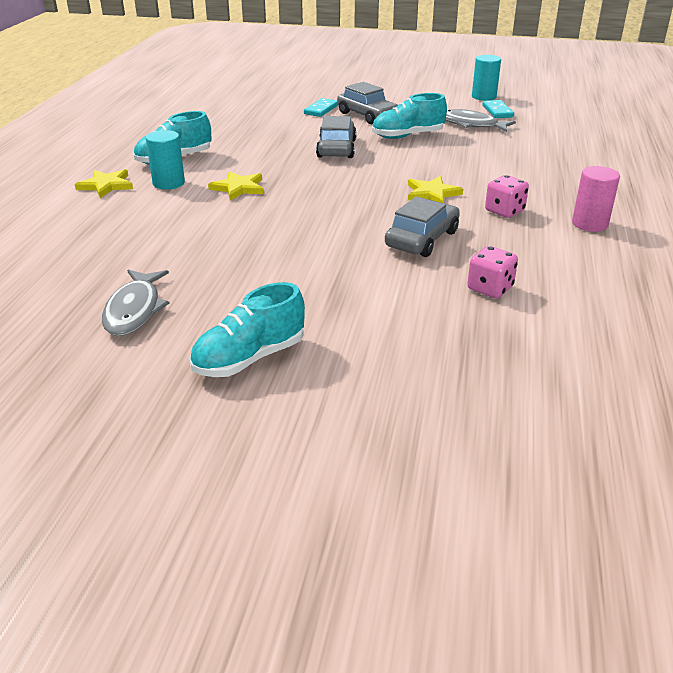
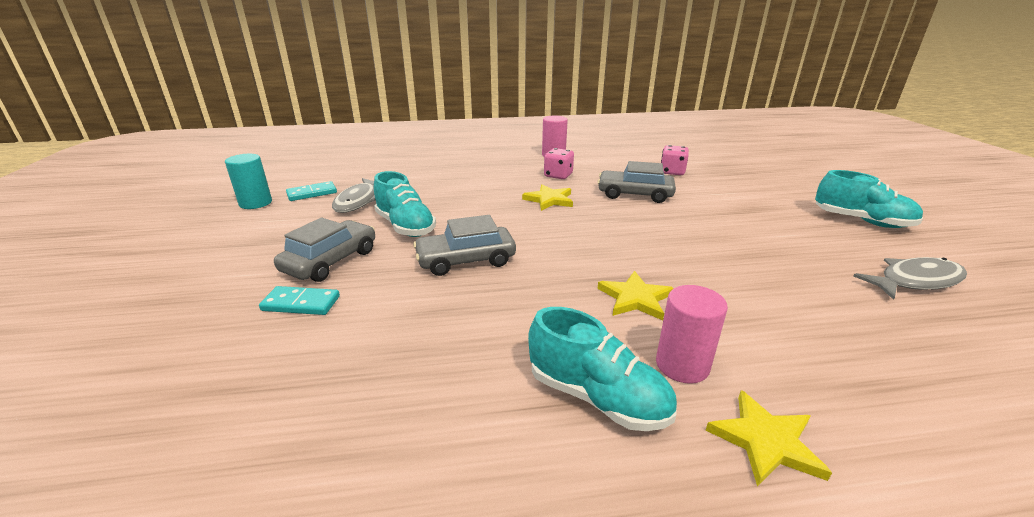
camera: 110 degrees left, 5 degrees down
turquoise cylinder [146,130,185,189] -> pink cylinder [656,285,728,384]

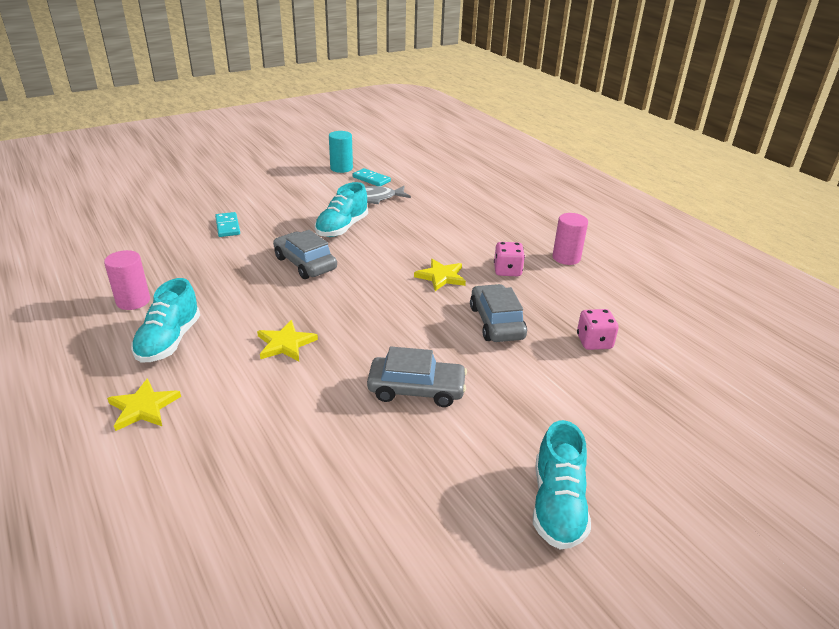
camera: 65 degrees right, 5 degrees up
grey car [274,218,375,282] -> grey car moved to [367,347,467,407]
pink cylinder [656,285,728,384] -> pink cylinder moved to [104,250,150,310]
grey fish [853,257,967,300] -> none

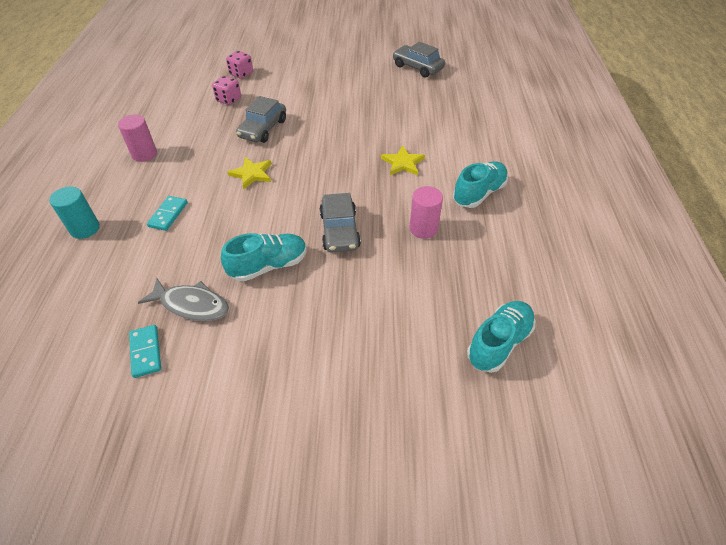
camera: 145 degrees left, 15 degrees up
pink cylinder [104,250,150,310] -> pink cylinder moved to [410,186,443,239]
yellow star [107,378,181,431] -> none
turquoise domino [215,212,240,237] -> turquoise domino moved to [147,196,188,231]
turquoise cylinder [329,131,353,173] -> turquoise cylinder moved to [49,187,100,239]
grey car [367,347,467,407] -> grey car moved to [393,42,445,77]
pink dice [494,242,525,276] -> pink dice moved to [226,51,253,79]
turquoise shoe [533,420,591,549] -> turquoise shoe moved to [467,301,535,373]

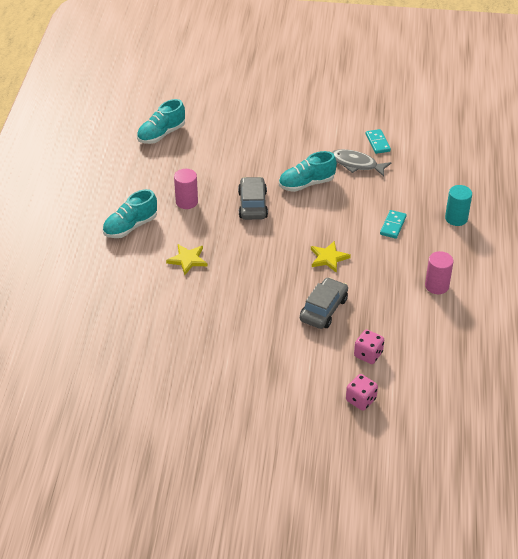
camera: 175 degrees left, 5 degrees down
grey car [393,42,445,77] -> none

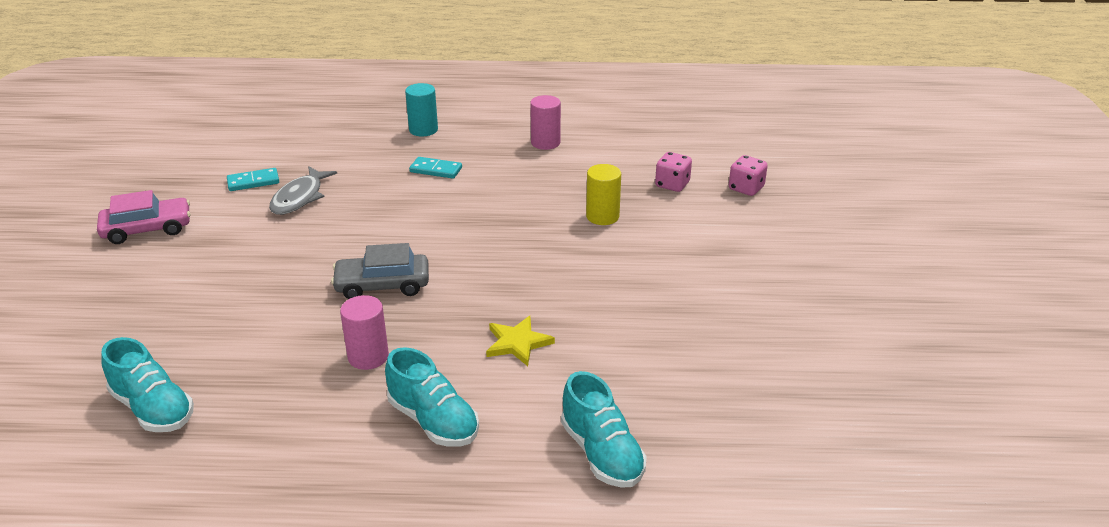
camera: 95 degrees left, 10 degrees down
turquoise shoe [279,151,337,192] -> turquoise shoe moved to [561,371,647,488]
grey car [300,277,348,329] -> yellow cylinder [586,164,621,225]
yellow star [311,241,351,273] -> none
none -> pink car [97,190,190,244]

